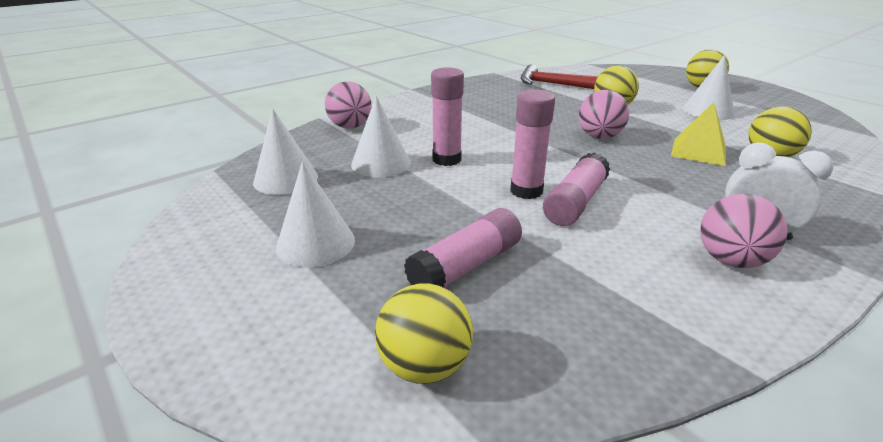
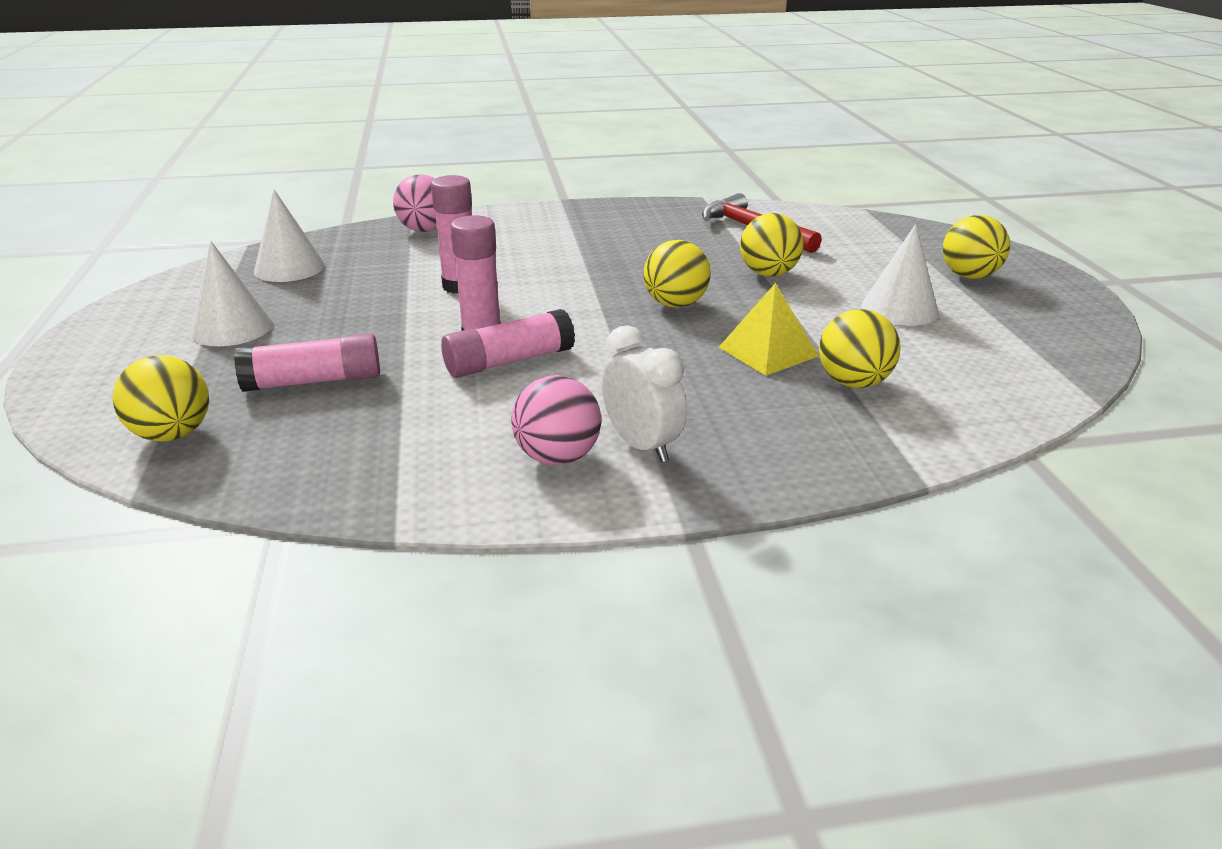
camera: 30 degrees right, 0 degrees up
white cone [351,96,411,177] -> none
pink ball [579,90,629,139] -> yellow ball [644,240,711,308]

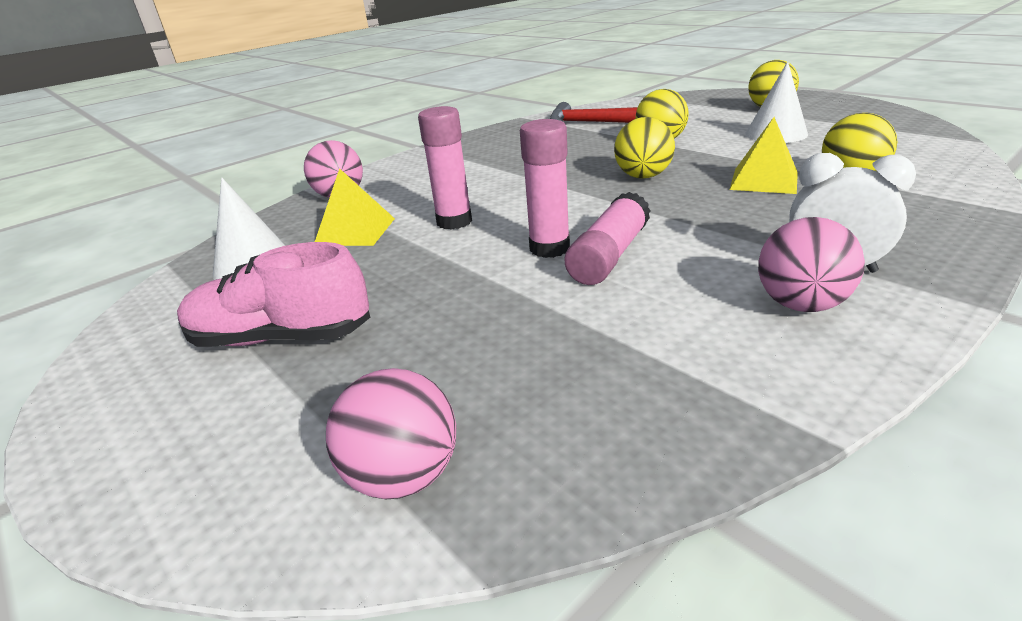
camera: 30 degrees left, 0 degrees up
yellow ball [113,355,209,441] -> pink ball [326,368,456,499]
white cone [191,241,273,346] -> pink shoe [177,242,371,347]
pink glue stick [234,333,380,392] -> none
none -> yellow pyramid [315,168,395,246]

